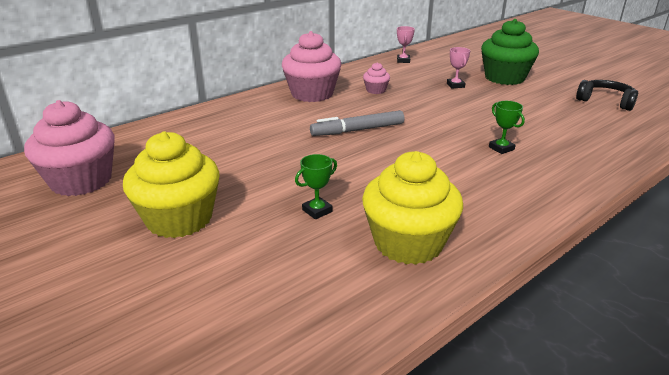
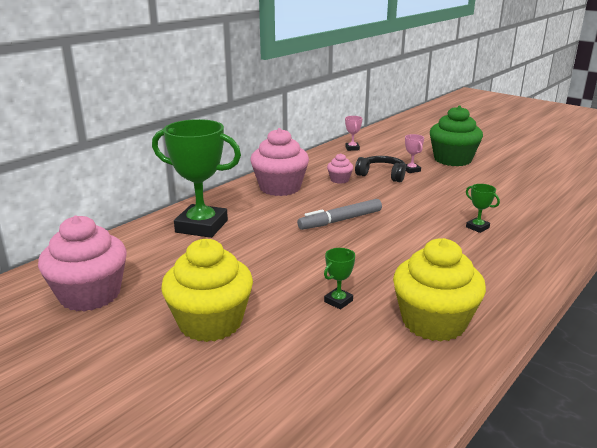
camera: 10 degrees left, 5 degrees down
black headphones [576,80,638,111] -> black headphones moved to [355,156,406,182]
none -> green trophy [152,119,241,238]

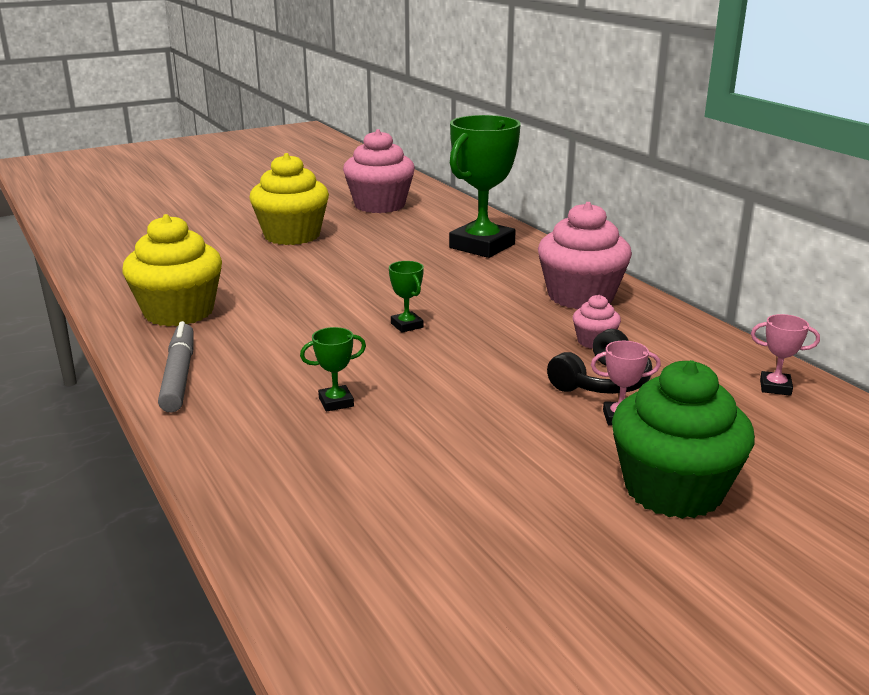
camera: 110 degrees right, 0 degrees up
grey marker [297,199,382,230] -> grey marker moved to [158,321,194,412]
green trophy [324,248,355,310] -> green trophy moved to [389,261,424,332]

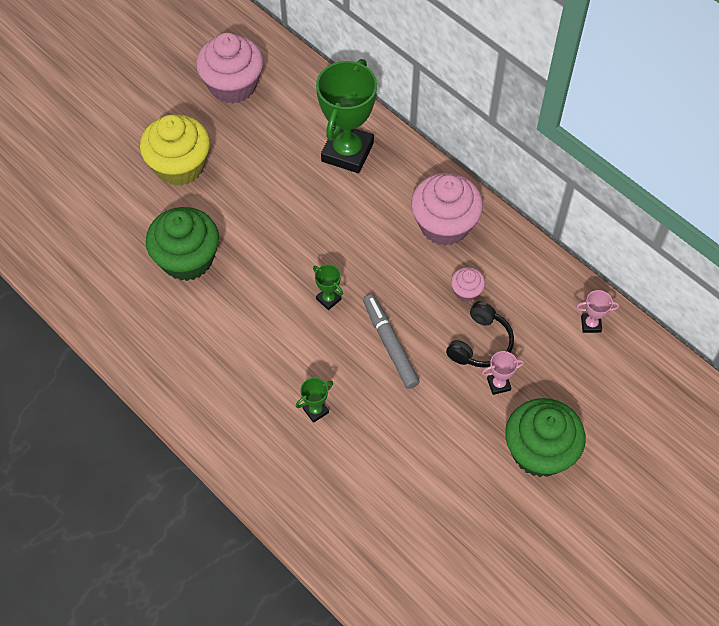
camera: 15 degrees left, 35 degrees up
yellow cupcake [122,214,222,326] -> none
grey marker [158,321,194,412] -> grey marker moved to [363,295,420,389]
none -> green cupcake [146,207,219,281]

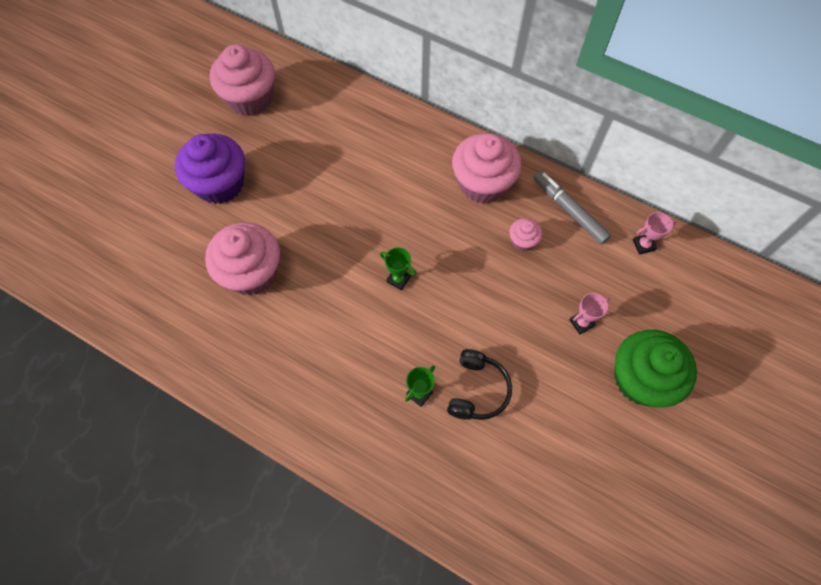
camera: 15 degrees left, 5 degrees up
yellow cupcake [140,114,210,186] -> purple cupcake [175,134,245,204]
green cupcake [146,207,219,281] -> pink cupcake [205,222,280,295]
green trophy [316,59,377,173] -> none
grey marker [363,295,420,389] -> grey marker moved to [534,171,611,245]
black headphones [446,301,514,368] -> black headphones moved to [447,349,512,420]

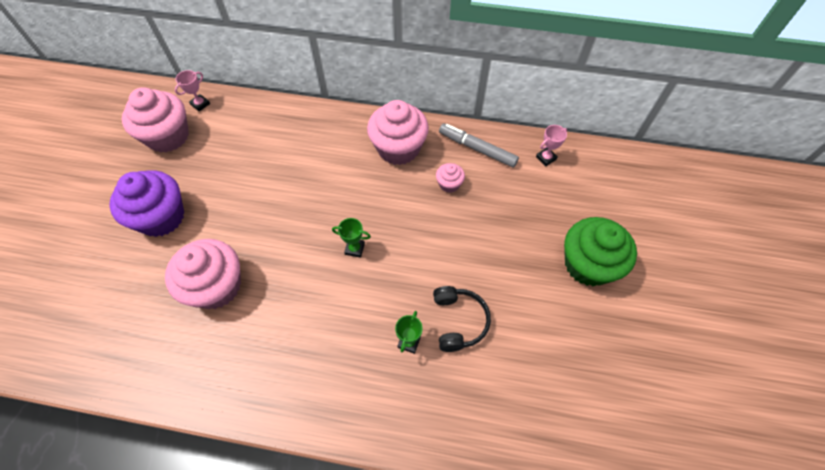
camera: 20 degrees left, 5 degrees down
pink trophy [569,293,610,334] -> pink trophy moved to [175,70,210,112]

